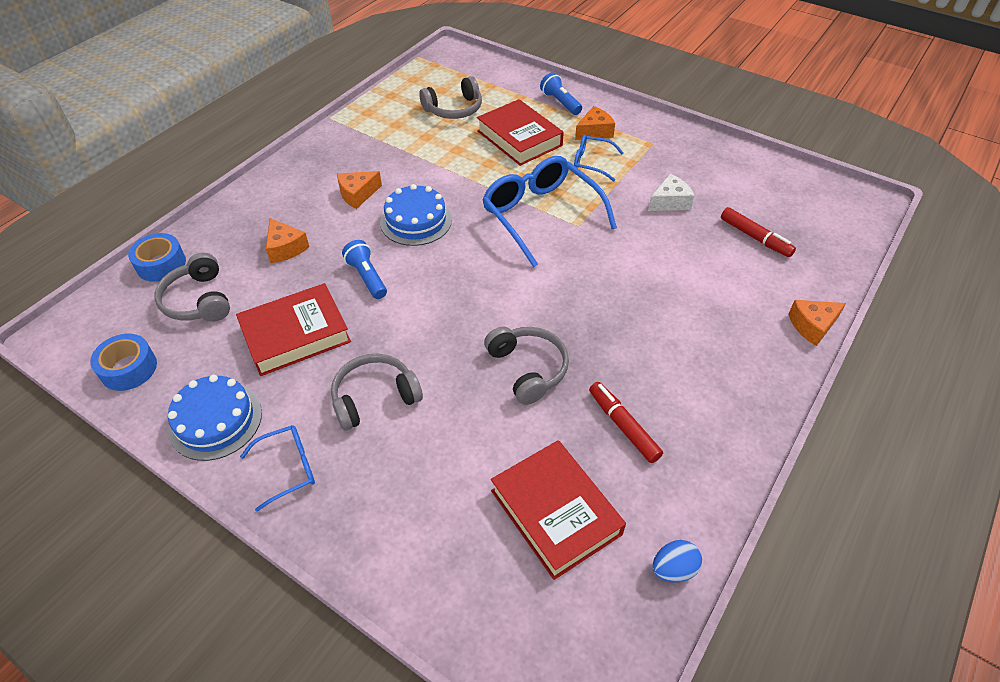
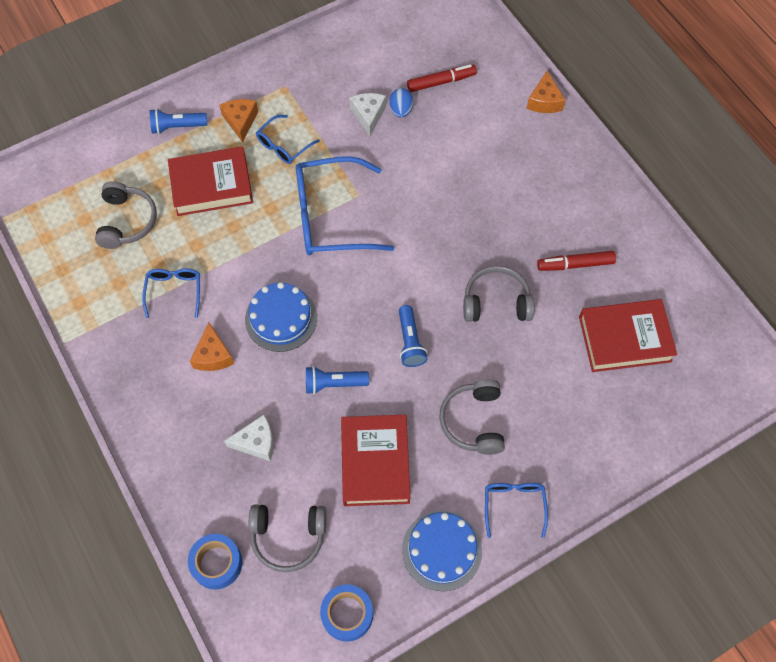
camera: 65 degrees left, 15 degrees up
orange cheese [266,218,309,263] -> white cheese [224,415,274,461]
blue egg [653,540,702,582] -> blue egg moved to [390,88,413,118]
none -> blue glasses [142,268,200,318]
none -> blue flashlight [399,305,428,367]

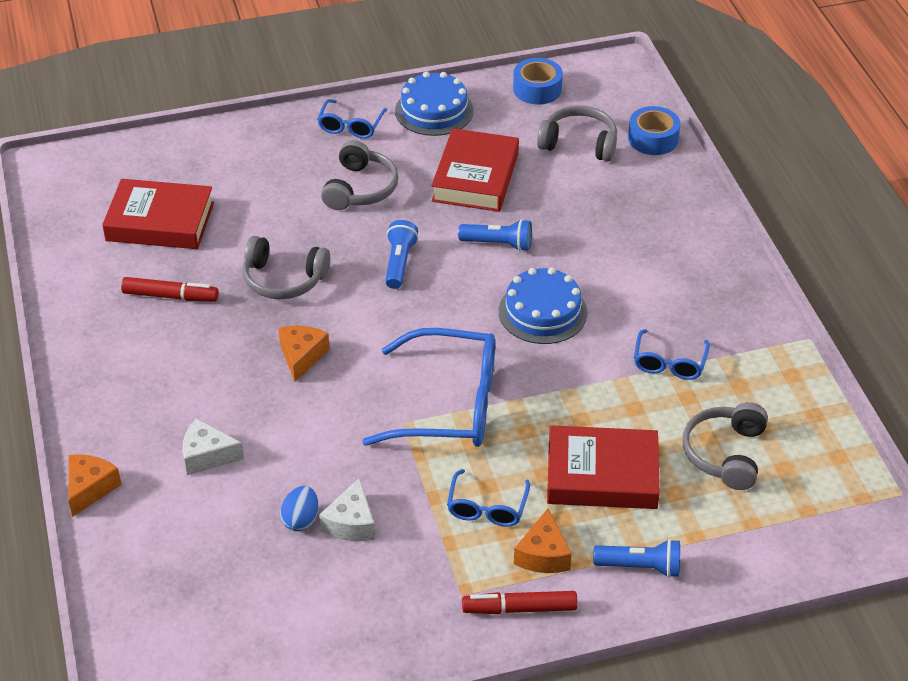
camera: 165 degrees left, 20 degrees down
orange cheese [190,323,234,371] -> orange cheese moved to [278,326,330,382]
white cheese [224,415,274,461] -> white cheese moved to [182,418,244,475]
blue glasses [256,115,320,164] -> blue glasses turned 135 degrees clockwise [447,469,530,527]
red marker [407,64,477,92] -> red marker moved to [462,591,578,614]

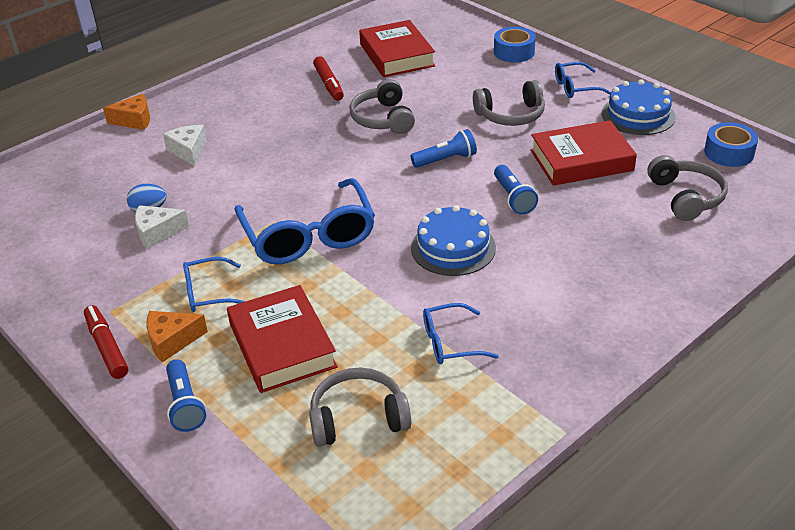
camera: 65 degrees right, 5 degrees down
orange cheese [278,326,330,382] -> none
blue tape [628,106,681,155] -> blue tape moved to [494,27,536,63]

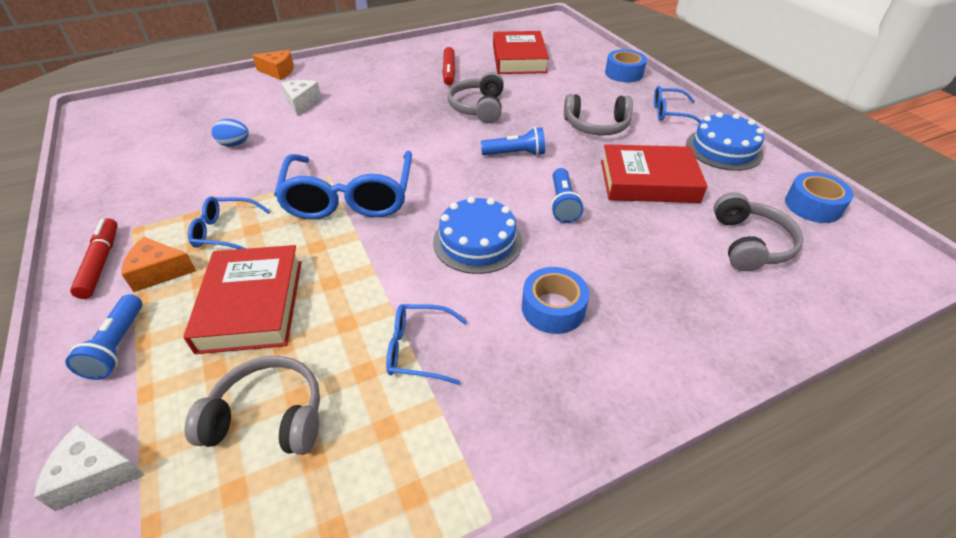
camera: 15 degrees right, 5 degrees up
white cheese [135,205,189,249] -> white cheese moved to [34,424,145,511]
none -> blue tape [522,267,589,334]

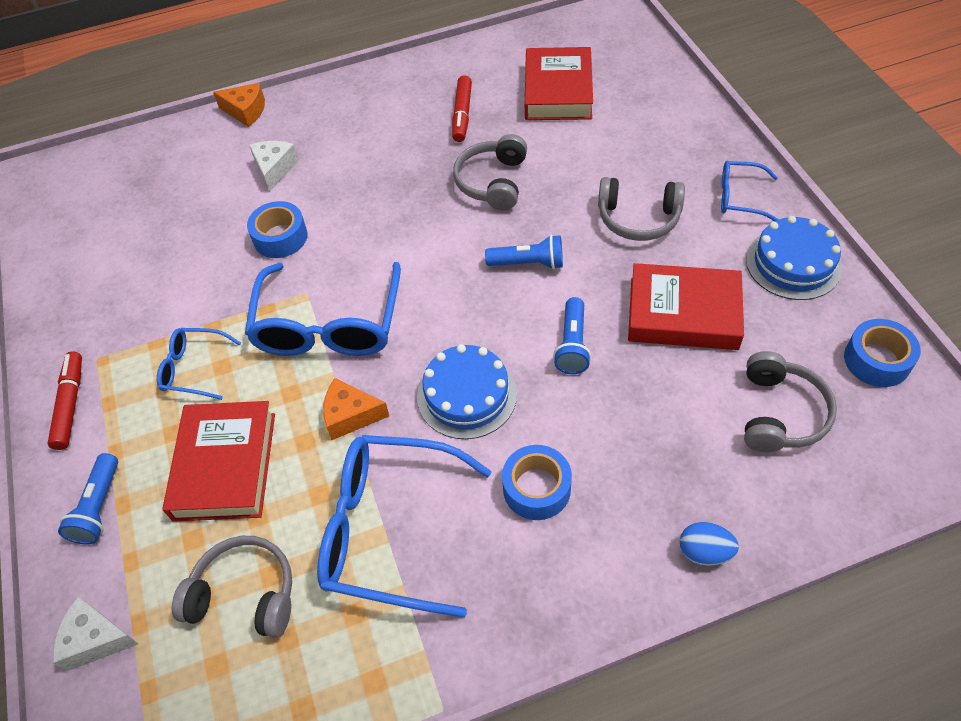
camera: 10 degrees right, 10 degrees up
orange cheese [122,237,196,292] -> orange cheese moved to [323,378,389,440]
blue egg [212,119,249,147] -> blue egg moved to [680,522,739,566]
blue glasses [386,304,467,385] -> blue glasses [317,435,492,618], size x1.96
blue tape [605,49,647,82] -> blue tape moved to [247,201,308,258]

